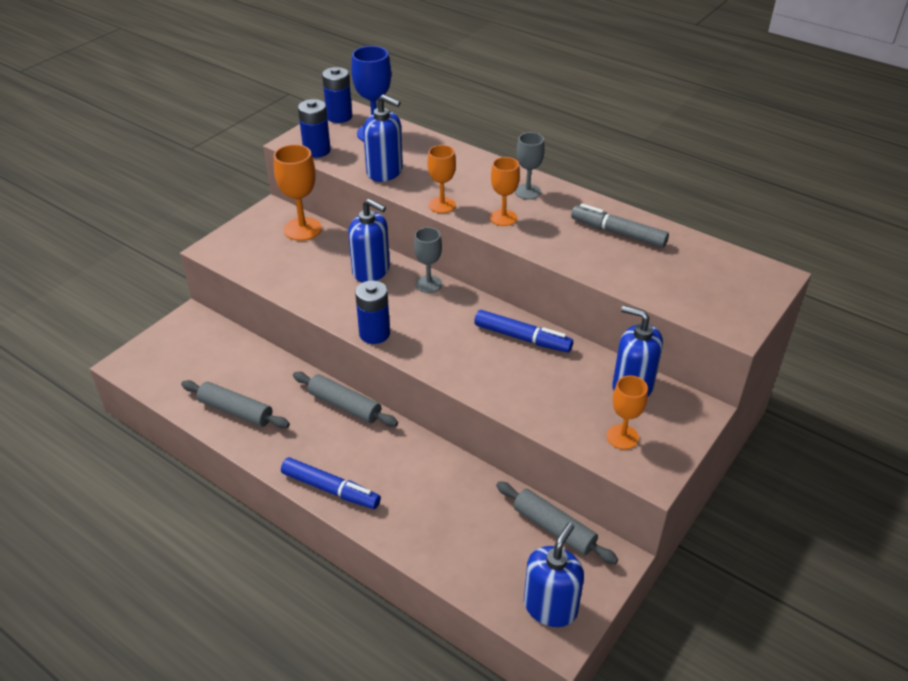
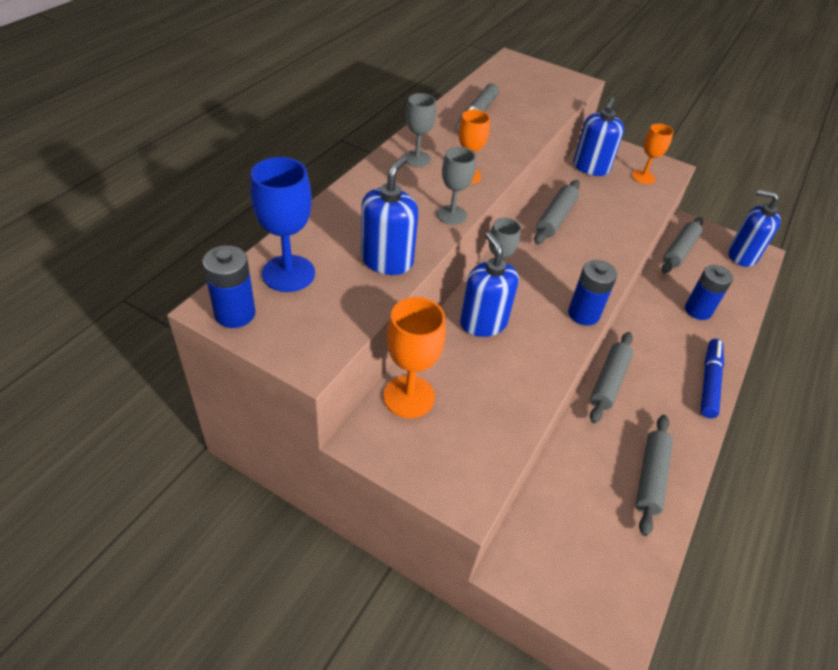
camera: 100 degrees left, 5 degrees up
blue battery [298,99,331,158] -> blue battery moved to [685,265,733,320]
blue soap dispenser [348,199,390,282] -> blue soap dispenser turned 45 degrees counterclockwise [460,232,519,337]
orange goblet [428,145,456,213] -> grey goblet [437,147,476,225]
blue marker [474,310,573,353] -> grey rolling pin [534,180,580,245]

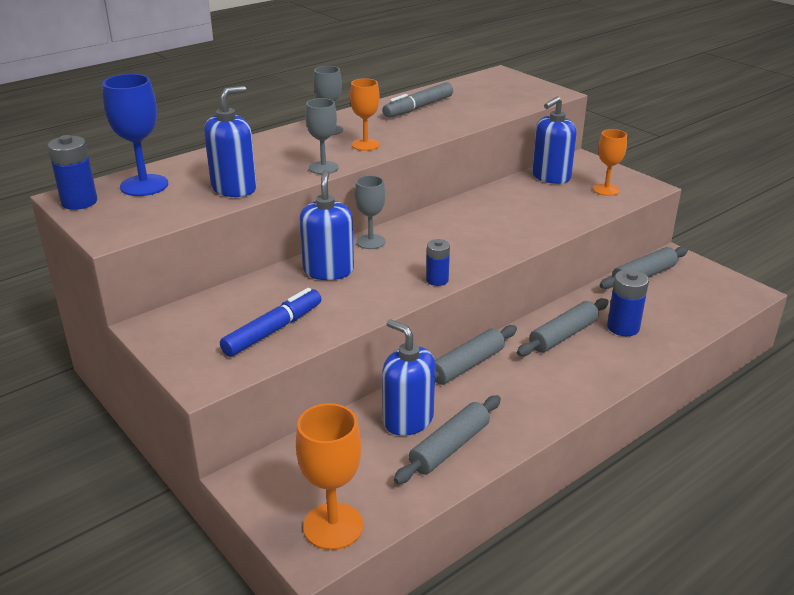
camera: 25 degrees right, 15 degrees down
orange goblet [383,297,446,418] -> orange goblet moved to [296,403,363,550]
grey rolling pin [534,180,580,245] -> grey rolling pin moved to [517,298,609,356]
blue battery [568,260,617,326] -> blue battery [426,239,450,286], size x0.66
blue marker [701,339,724,418] -> blue marker moved to [220,288,321,357]
blue soap dispenser [728,190,781,267] -> blue soap dispenser moved to [382,319,435,436]

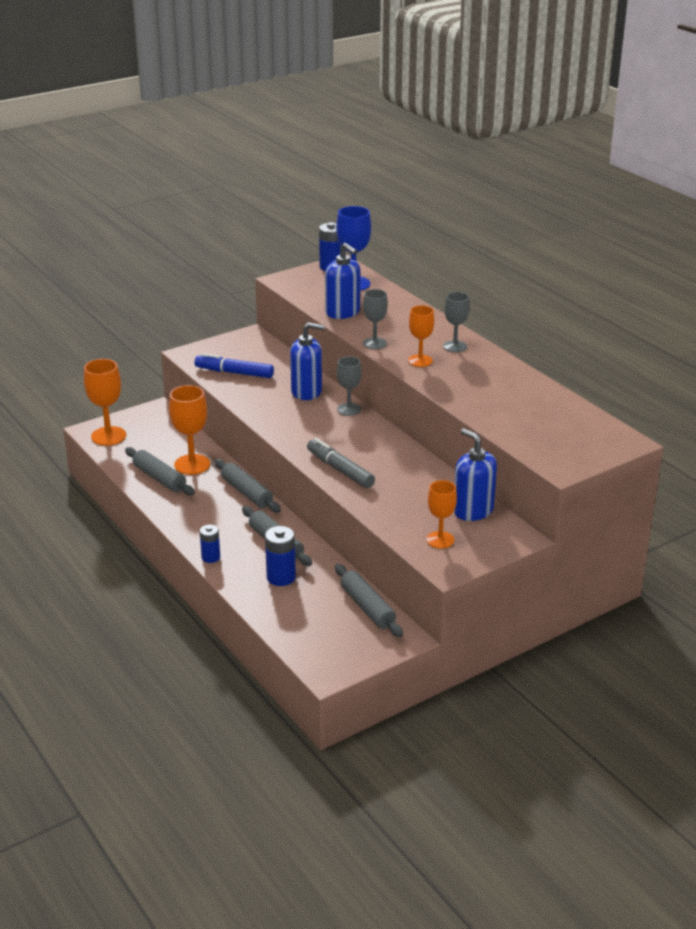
camera: 95 degrees right, 0 degrees up
blue marker [220,288,321,357] -> blue marker turned 150 degrees clockwise [195,353,274,378]
grey marker [382,82,453,118] -> grey marker moved to [307,438,375,488]
blue soap dispenser [382,319,435,436] -> orange goblet [169,385,210,475]
blue battery [426,239,450,286] -> blue battery moved to [200,525,220,563]

